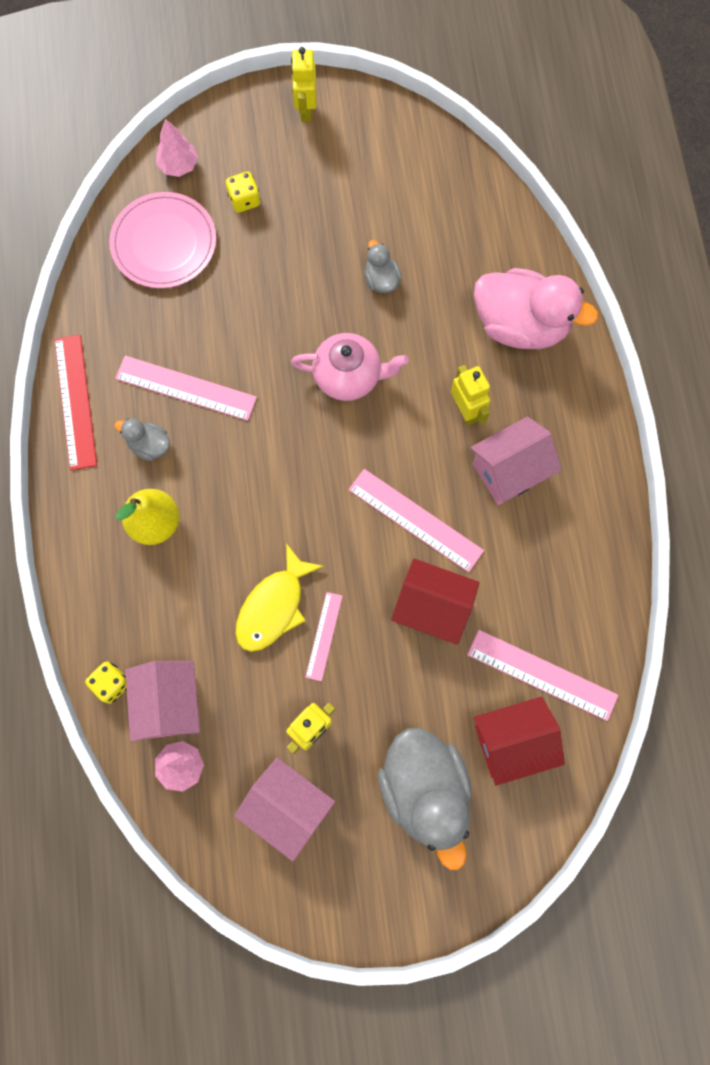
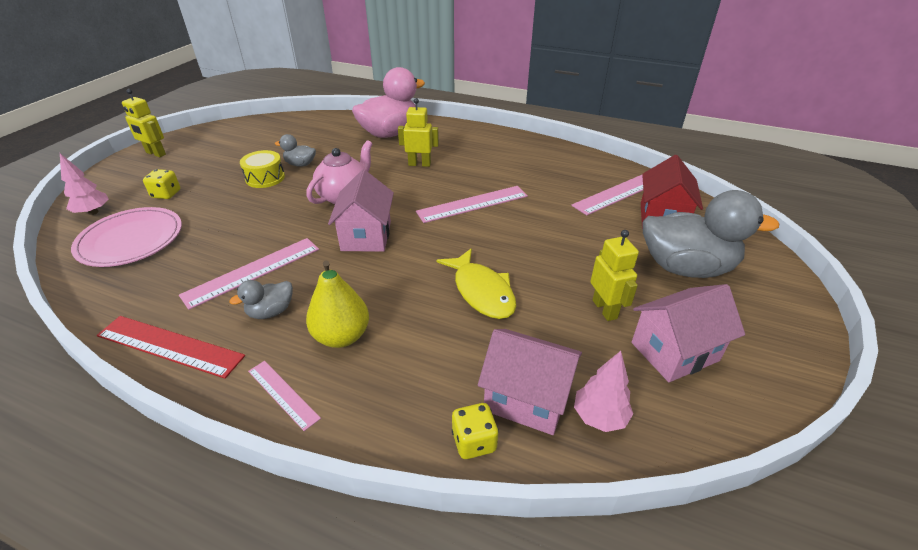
camera: 60 degrees left, 35 degrees down
pink ruler [306,592,342,681] -> pink ruler moved to [248,361,321,431]
red house [391,559,479,645] -> none
pink house [470,417,562,505] -> pink house moved to [328,170,394,252]
none -> yellow drum [240,150,285,188]

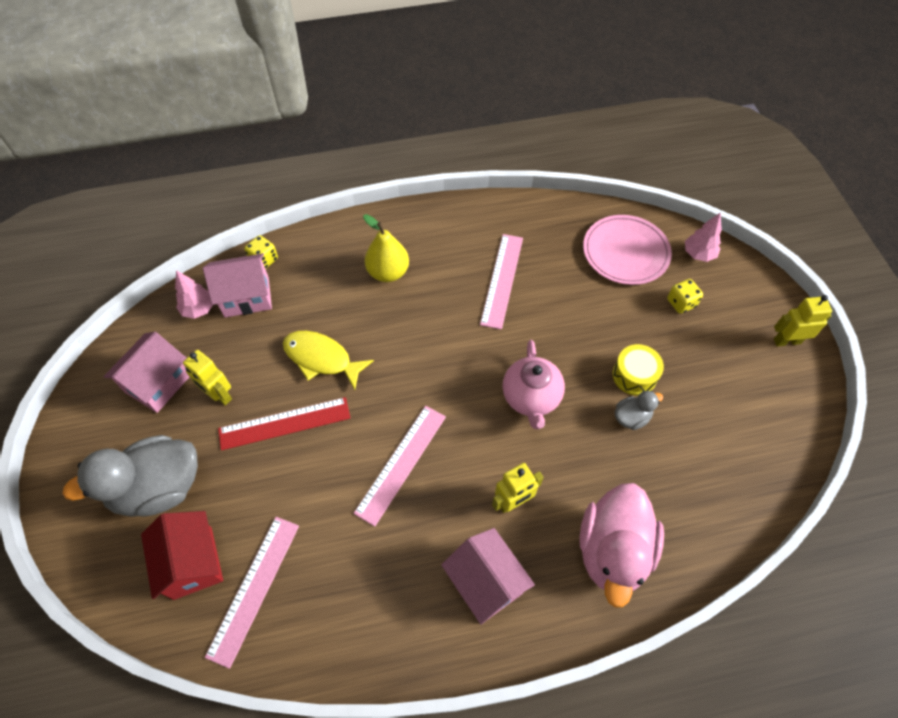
camera: 145 degrees right, 20 degrees up
red ruler [97,316,245,379] -> red ruler moved to [218,397,350,450]
grey duck [229,280,293,319] -> none
pink ruler [248,361,321,431] -> none
pink house [328,170,394,252] -> pink house moved to [441,528,535,625]

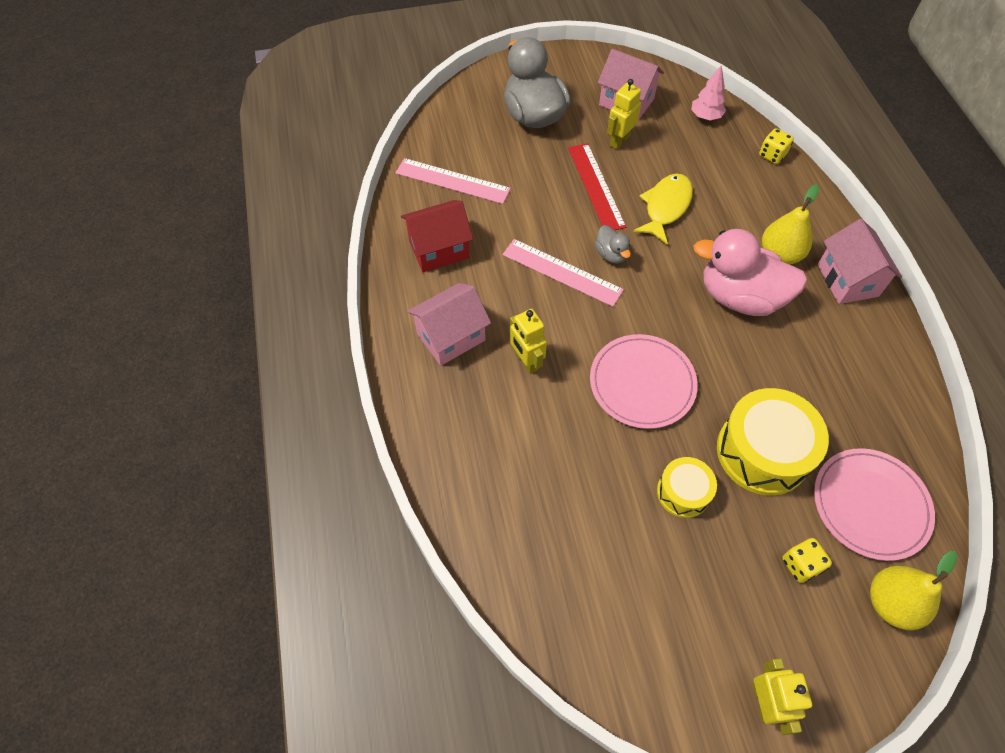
camera: 90 degrees right, 0 degrees up
red house [141,511,223,600] -> red house moved to [401,200,473,272]
pink house [203,253,272,317] -> pink house moved to [818,219,902,304]
pink ruler [480,234,523,330] -> none
pink teapot [503,340,565,429] -> pink plate [590,334,698,429]
pink duck [579,483,664,608] -> pink duck moved to [693,229,807,316]
grey duck [615,391,663,430] -> grey duck moved to [594,225,631,264]
pink tree [685,212,722,262] -> yellow pear [870,551,957,630]
none -> yellow drum [717,388,829,495]

